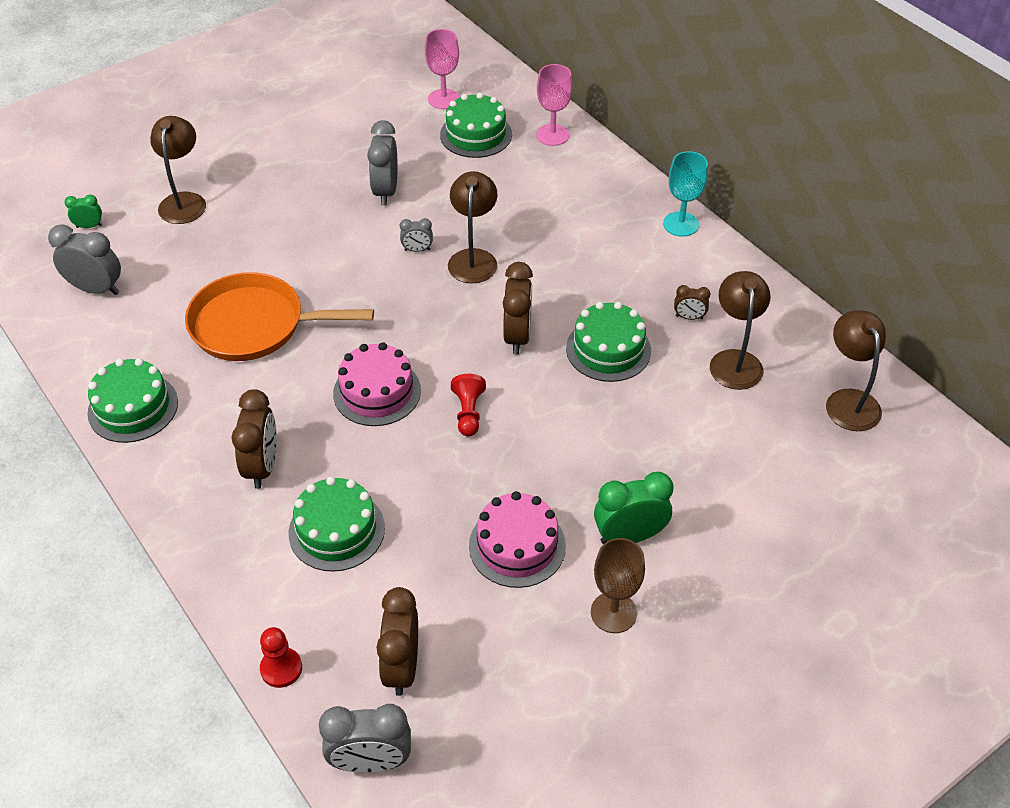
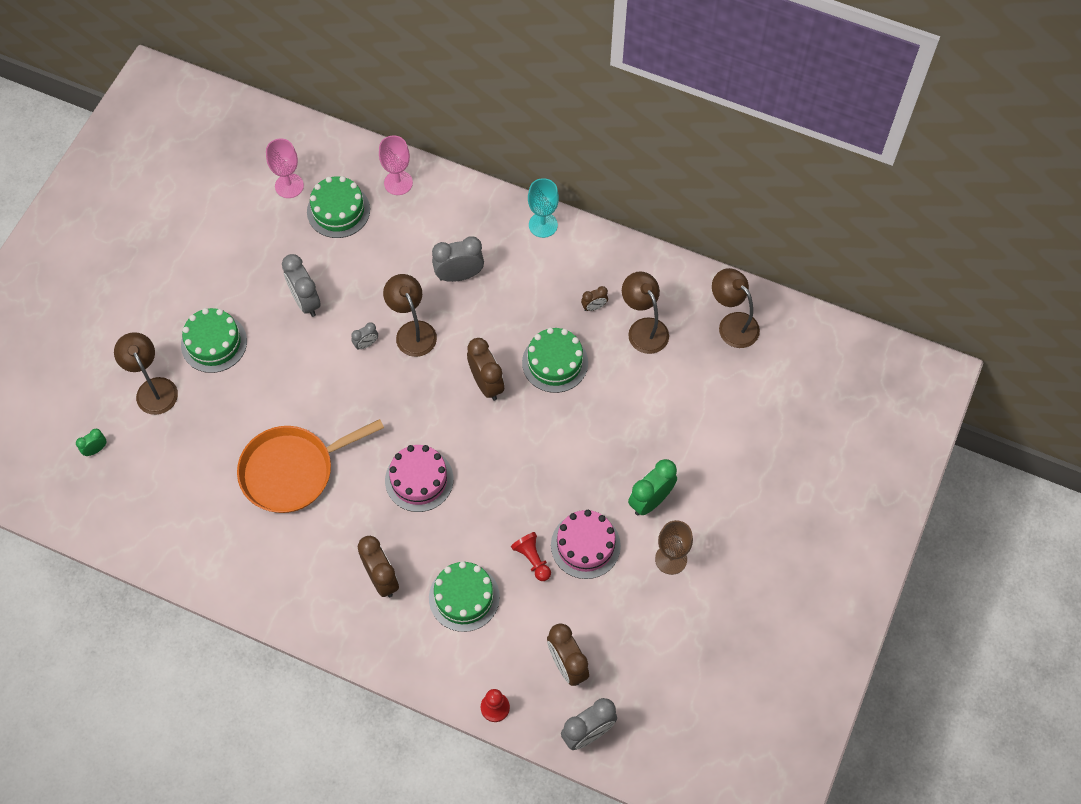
camera: 30 degrees left, 15 degrees up
grey clock [48,224,121,295] -> grey clock moved to [432,236,484,282]
green cake [87,358,178,443] -> green cake moved to [181,308,247,373]
red pawn [451,374,486,436] -> red pawn moved to [511,532,551,581]

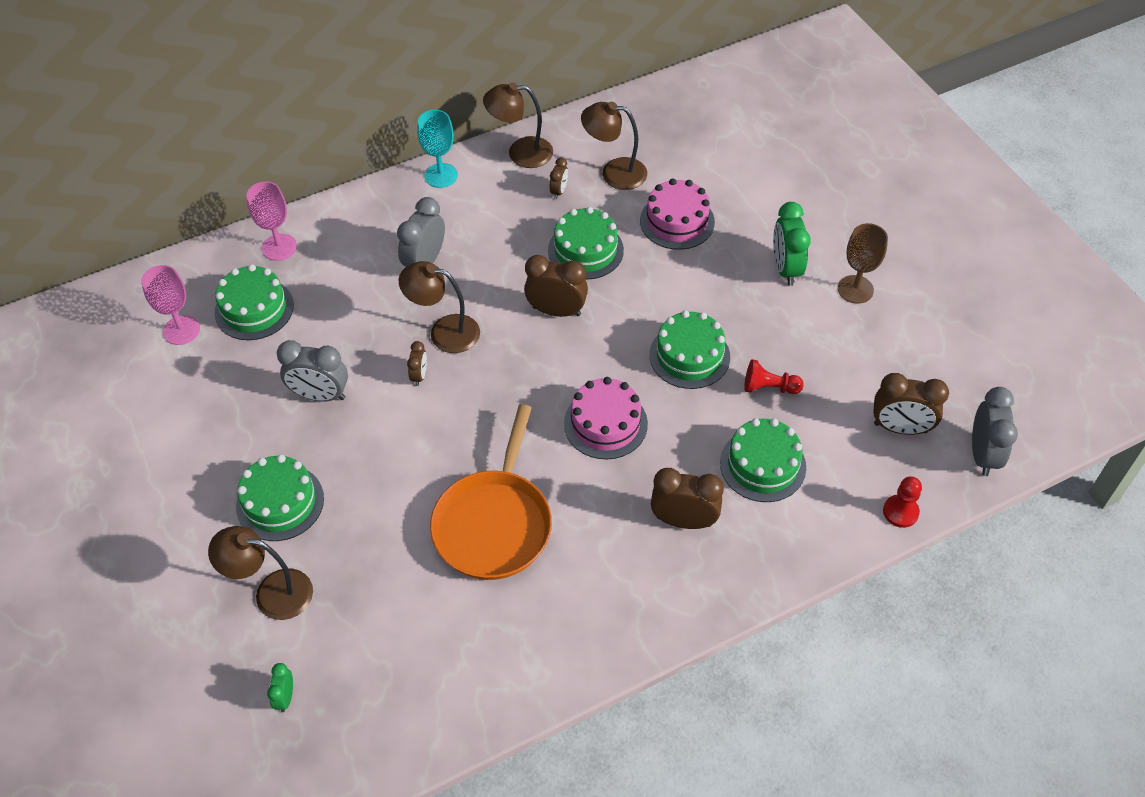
camera: 50 degrees left, 10 degrees down
grey clock [351,322,378,350] -> brown clock [407,341,427,386]
pink cake [551,510,621,579] -> pink cake moved to [640,179,715,250]
brown lamp [712,268,760,348] -> brown lamp moved to [483,82,553,168]
none -> green cake [649,310,730,389]

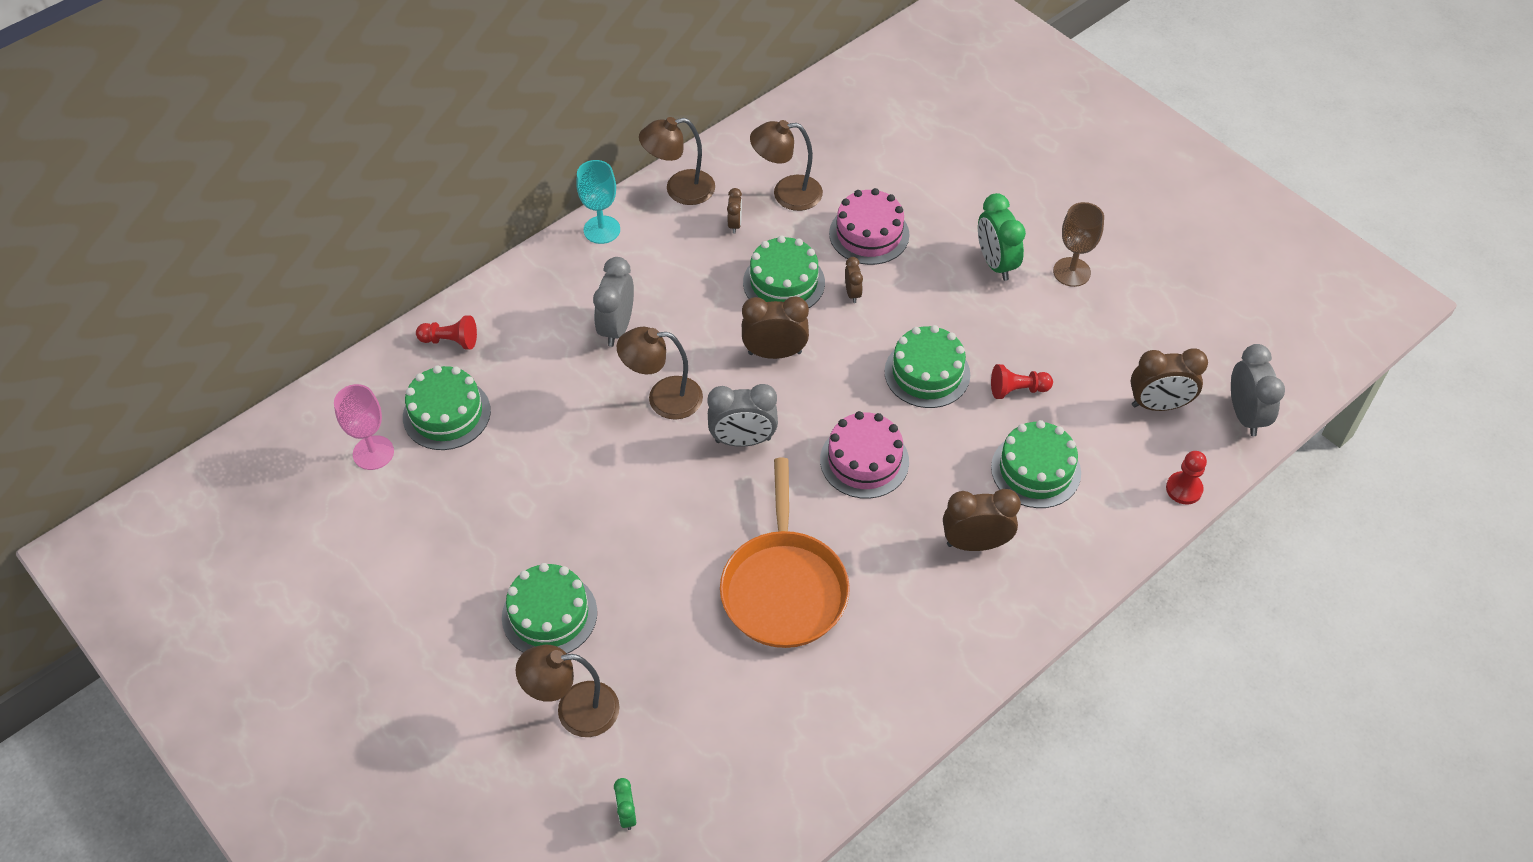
camera: 15 degrees left, 0 degrees up
pink goblet [246,181,297,261] -> red pawn [416,316,477,349]
grey clock [277,340,348,402] -> grey clock moved to [708,384,778,447]
brown clock [407,341,427,386] -> brown clock moved to [845,257,863,303]

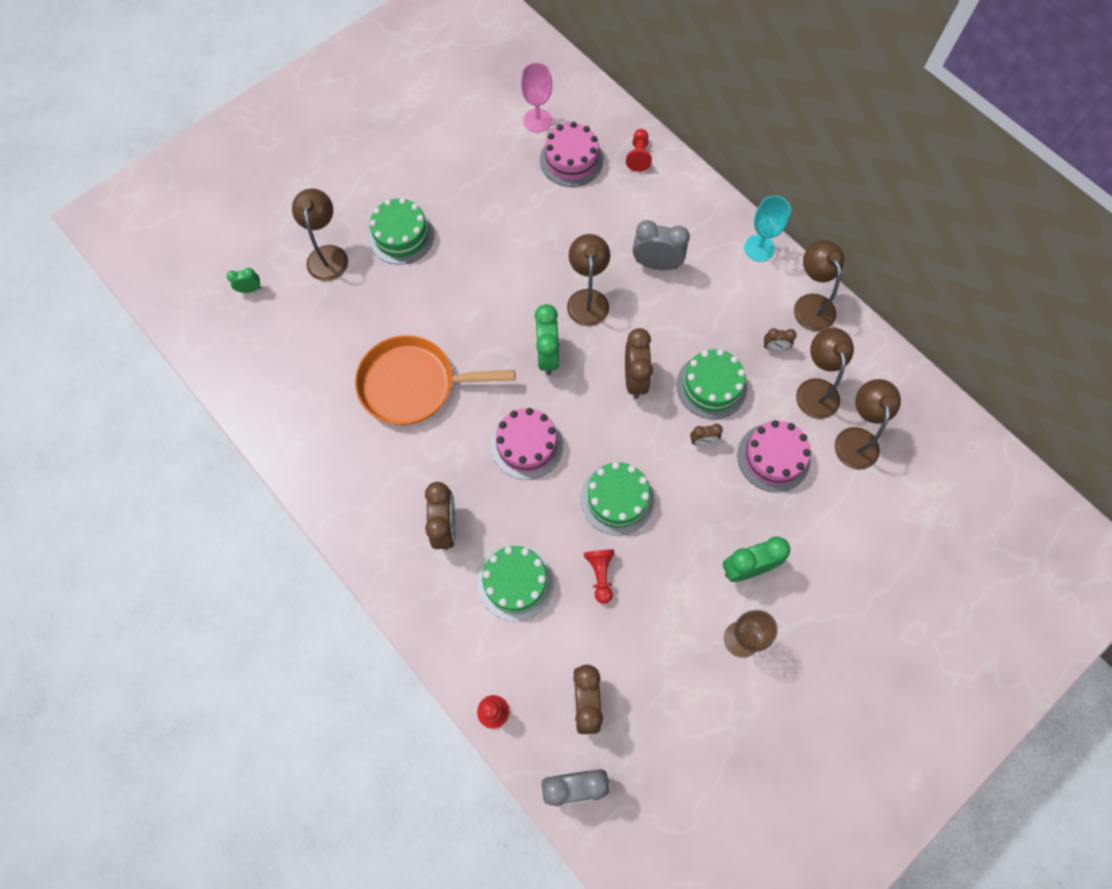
camera: 90 degrees right, 15 degrees up
green cake [403,365,491,450] -> pink cake [540,122,603,187]
grey clock [708,384,778,447] -> green clock [534,304,560,375]
none -> brown lamp [834,379,901,469]

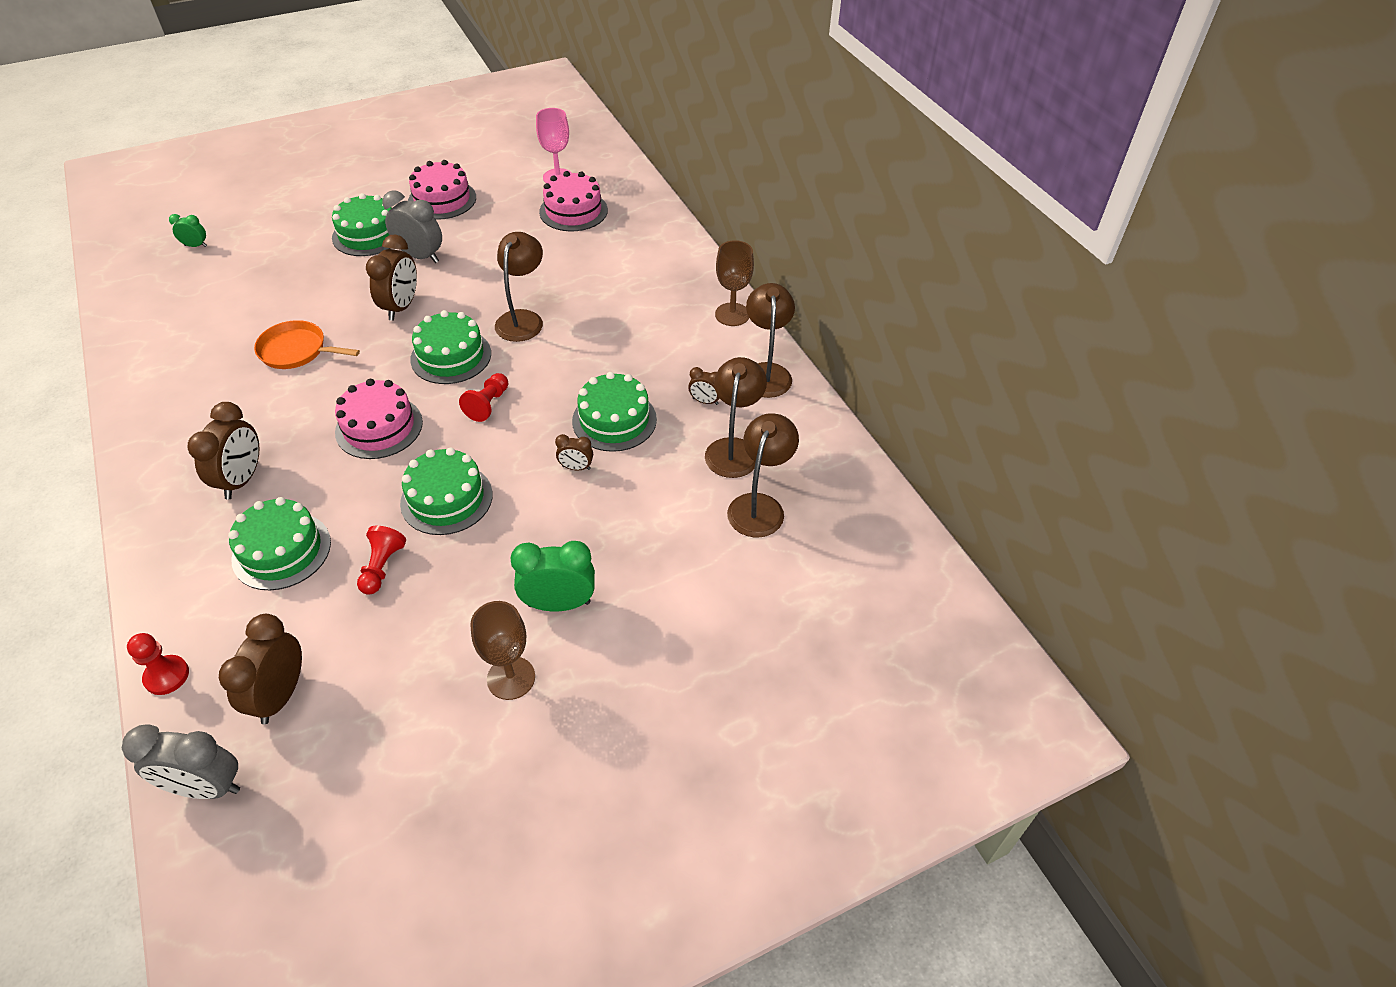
camera: 15 degrees right, 20 degrees down
brown lamp [292,188,348,281] -> none
orange pan [355,335,515,425] -> orange pan [254,320,360,369], size x0.61
green clock [534,304,560,375] -> green cake [410,310,491,384]
brown clock [625,328,653,399] -> brown clock moved to [366,235,417,321]
red pawn [626,129,652,172] -> red pawn moved to [459,373,508,422]
grey clock [633,220,690,270] -> grey clock moved to [382,191,442,263]
pink cake [737,420,811,492] -> pink cake moved to [408,160,476,220]
turquoise goblet [744,196,791,262] -> brown goblet [715,240,754,326]

